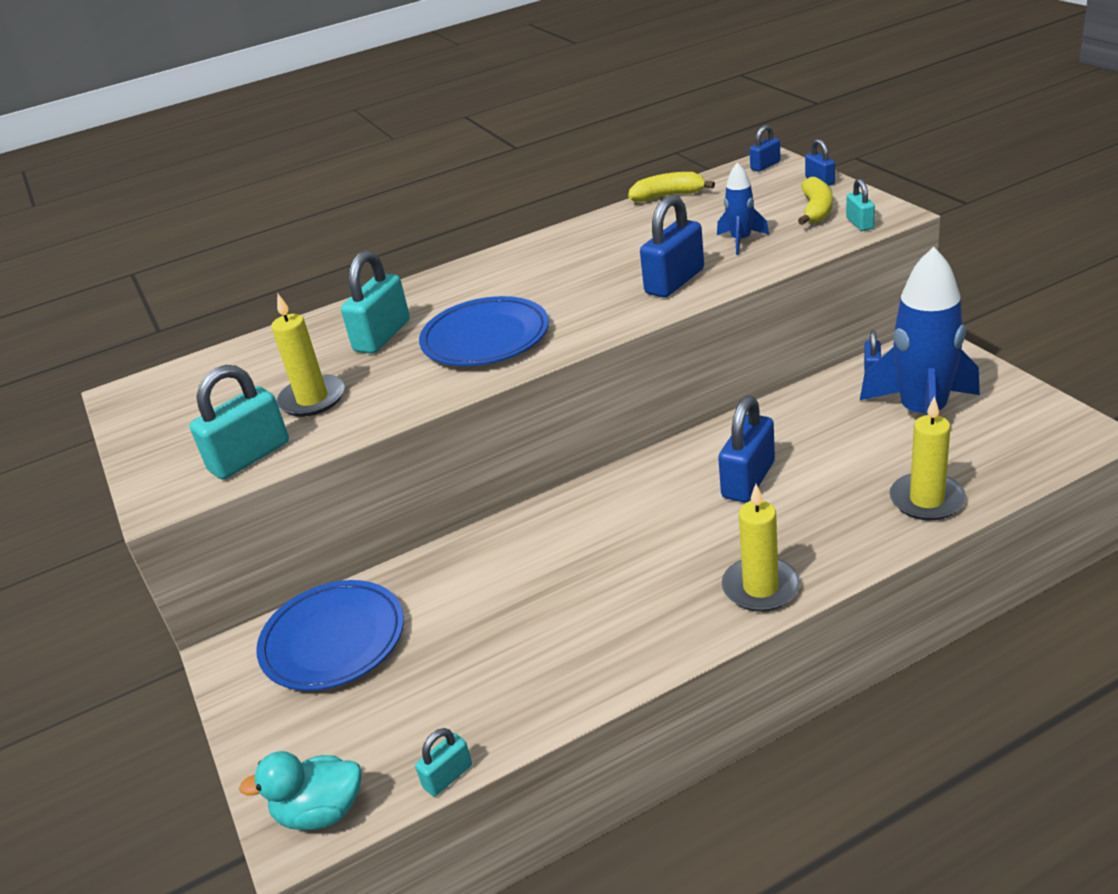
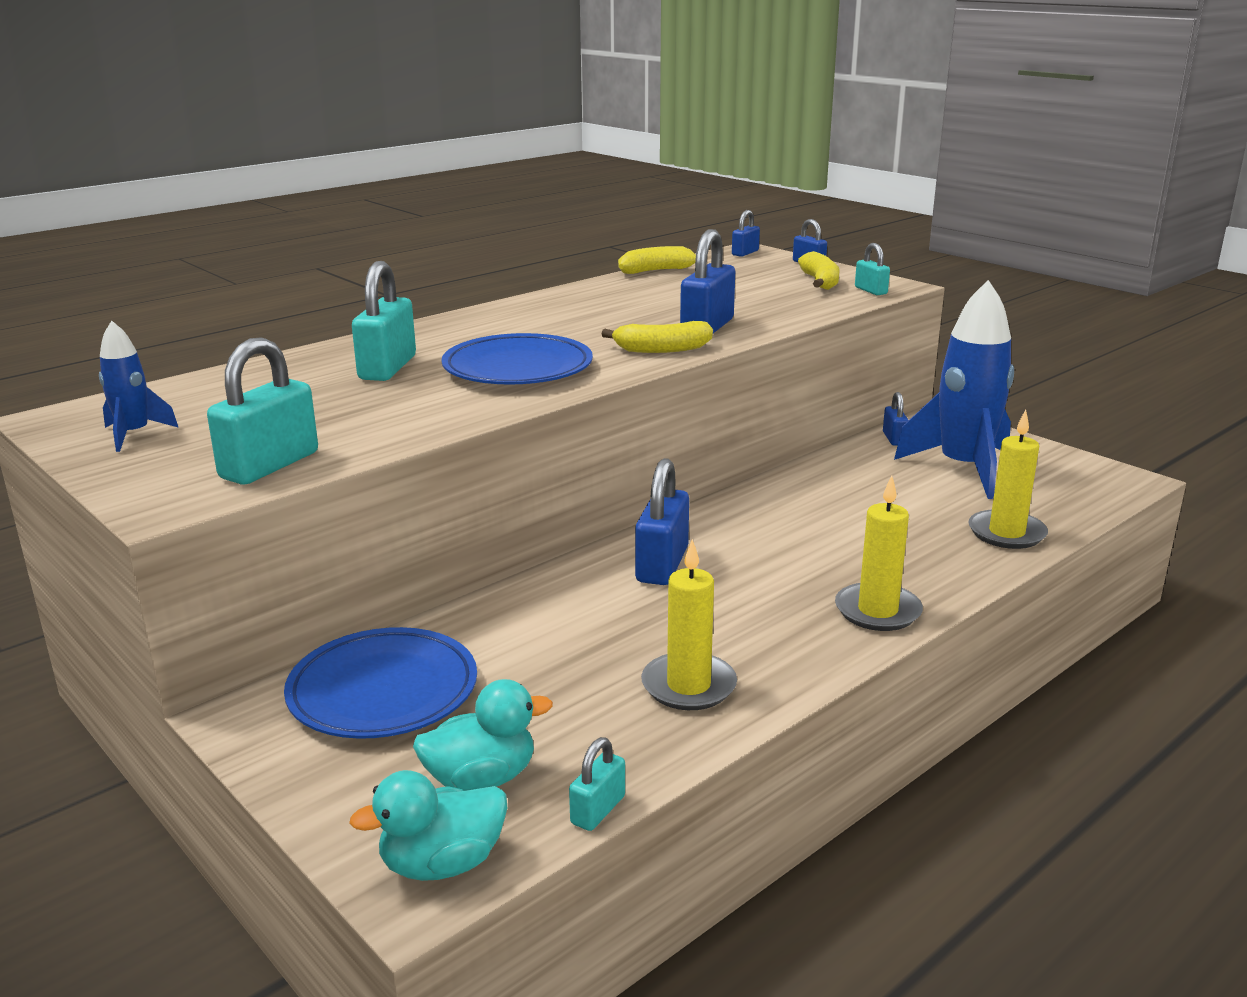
camera: 20 degrees left, 10 degrees down
yellow candle [271,294,345,417] -> yellow candle moved to [641,539,737,710]
blue rocket [717,162,769,255] -> blue rocket moved to [99,321,179,452]
blue padlock [718,396,775,502] -> blue padlock moved to [635,458,689,585]
none -> turquoise duck [413,679,553,791]
none -> yellow banana [602,321,713,353]

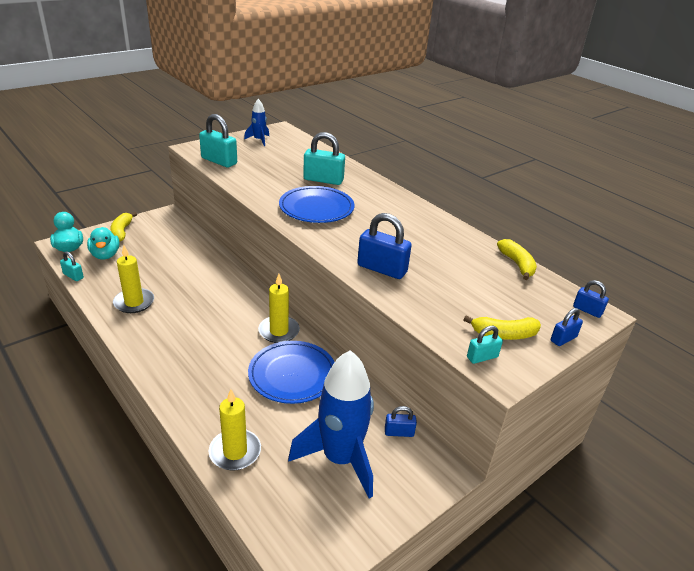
camera: 90 degrees right, 10 degrees up
blue plate [284,627,477,739] -> blue plate moved to [248,341,334,404]
yellow banana [602,321,713,353] -> yellow banana moved to [110,212,137,242]
blue padlock [635,458,689,585] -> none
yellow candle [835,476,923,631] -> yellow candle moved to [258,274,300,343]

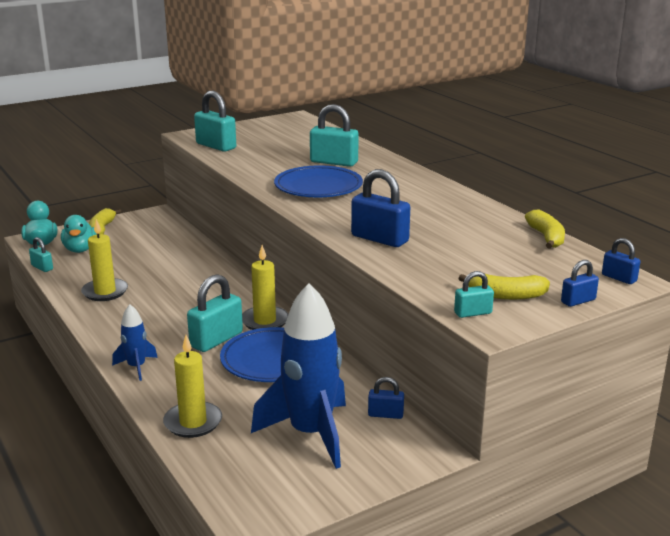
camera: 10 degrees right, 10 degrees down
blue rocket [244,99,269,146] -> blue rocket moved to [112,304,158,381]
none -> turquoise padlock [187,274,243,352]

